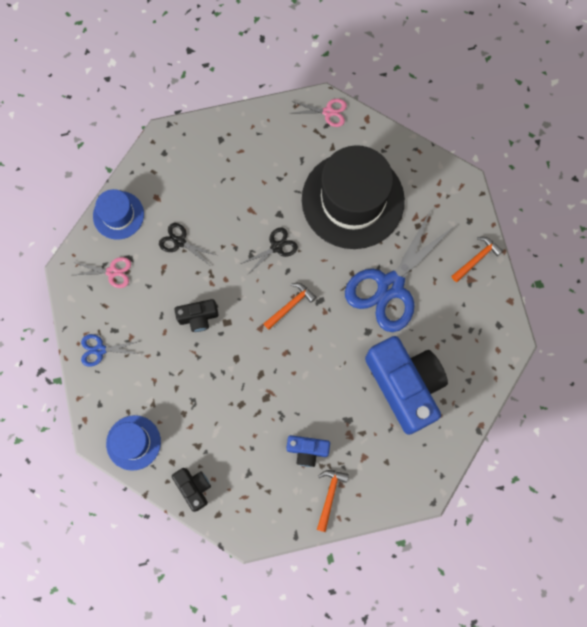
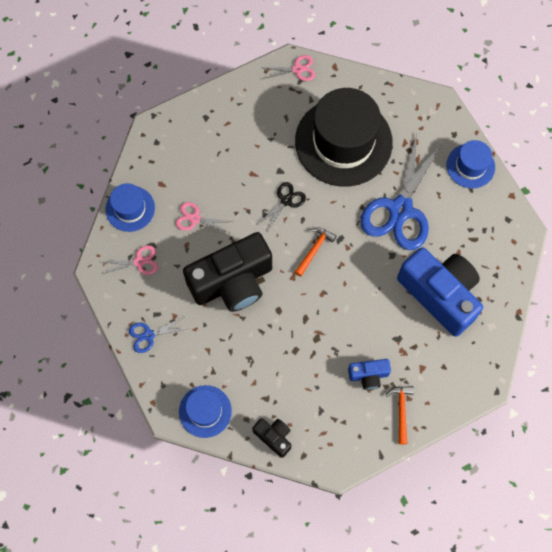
camera: 15 degrees left, 5 degrees down
black scissors [159,223,216,265] -> pink scissors [176,202,233,233]
black camera [175,299,219,332] -> black camera [183,232,272,312], size x2.18
orange hammer [451,237,503,282] -> blue hat [447,140,495,189]

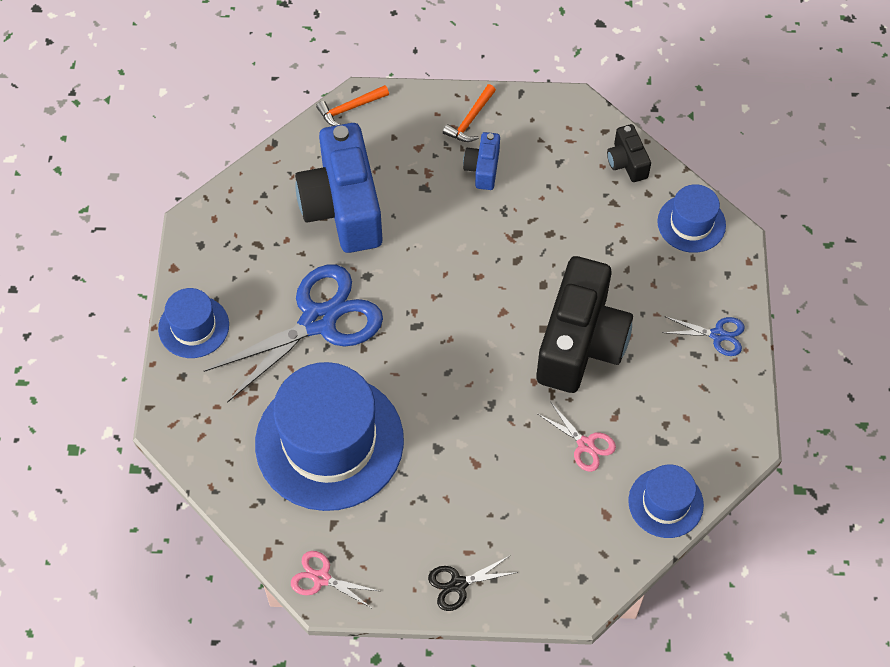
camera: 150 degrees left, 10 degrees down
pink scissors [103,245,158,275] -> none
black camera [183,232,272,312] -> black camera turned 105 degrees clockwise [536,256,633,393]
black scissors [258,182,306,231] -> black scissors moved to [428,555,518,611]
black hat [295,88,393,187] -> blue hat [255,362,404,511]
orange hammer [295,227,336,277] -> orange hammer moved to [316,85,389,126]
blue camera [348,359,391,390] -> blue camera turned 105 degrees counterclockwise [463,132,500,190]

